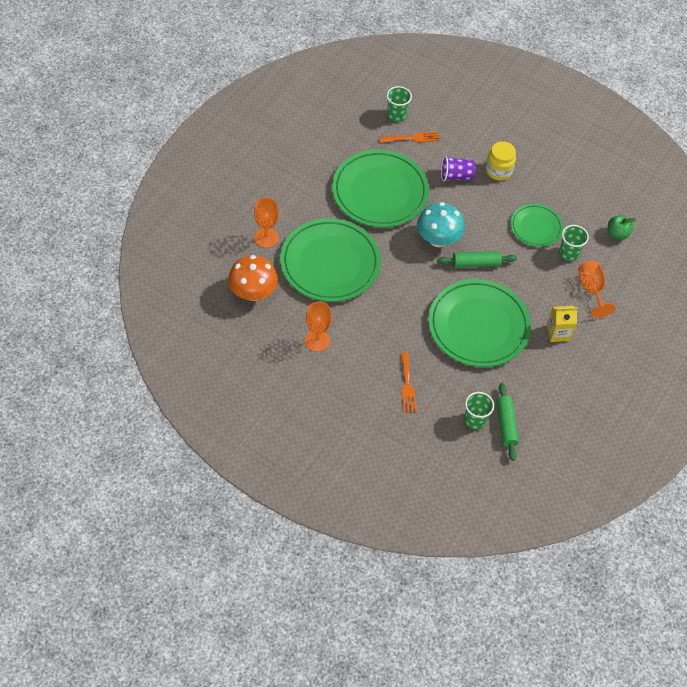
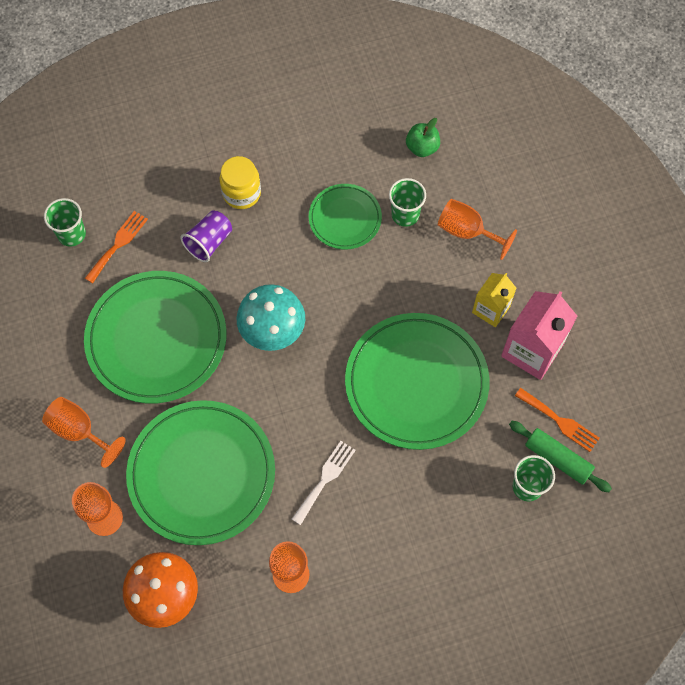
camera: 45 degrees left, 10 degrees up
orange fork [401,352,417,413] -> orange fork moved to [515,388,600,452]
green rolling pin [437,251,517,268] -> none
none -> orange goblet [42,397,125,468]
none -> white fork [292,441,356,525]
none -> pink carton [501,291,577,380]

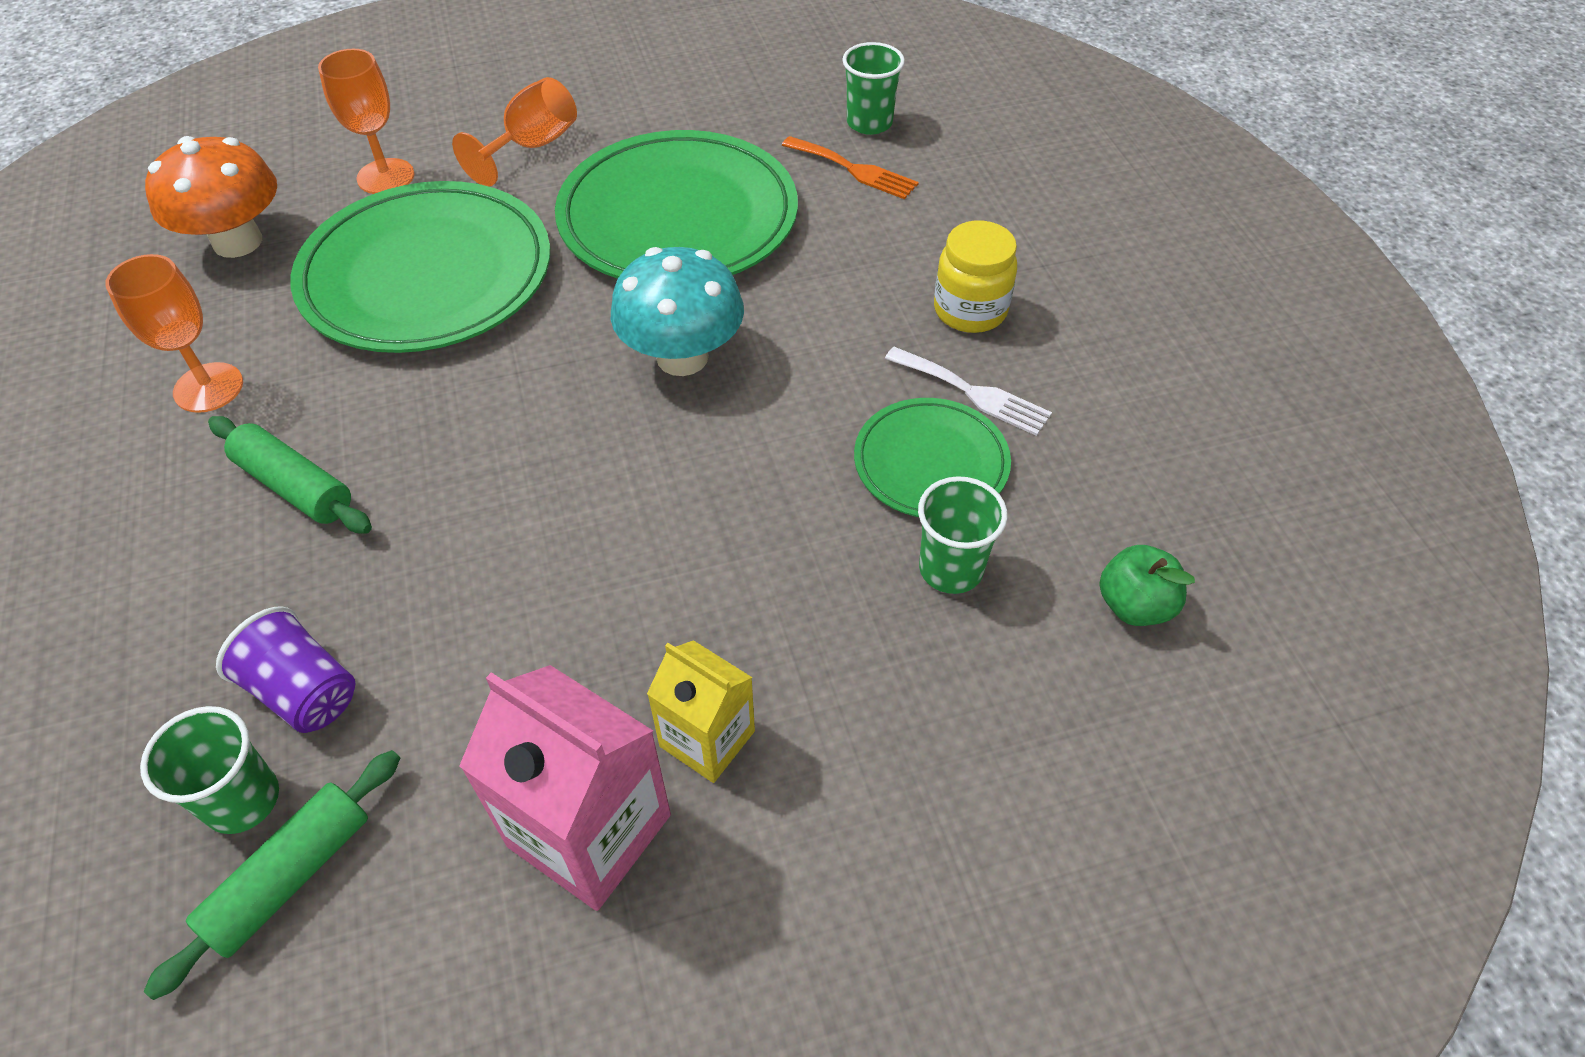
camera: 90 degrees right, 15 degrees down
purple cup [180,210,232,262] -> purple cup moved to [216,606,355,733]
white fork [292,441,356,525] -> white fork moved to [885,347,1052,436]
green plate [345,313,489,450] -> none
orange goblet [438,199,517,260] -> none
orange fork [515,388,600,452] -> none
none -> green rolling pin [208,416,372,534]

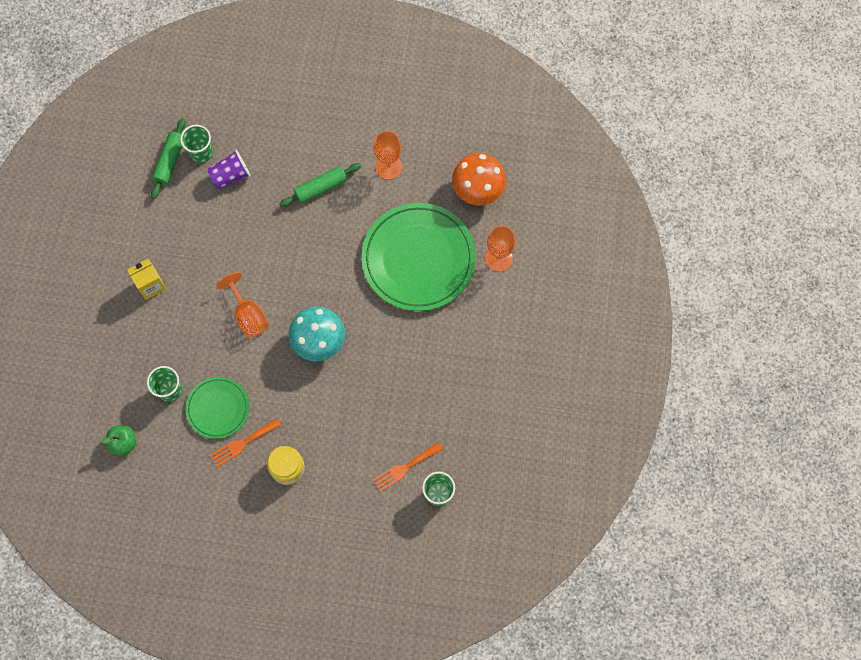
camera: 115 degrees right, 20 degrees up
green rolling pin [144,750,400,1000] -> green rolling pin turned 45 degrees clockwise [151,118,186,199]
orange goblet [452,77,577,187] -> orange goblet moved to [216,272,269,338]
pink carton [459,665,671,911] -> none
green plate [555,130,798,279] -> none
white fork [885,347,1052,436] -> orange fork [210,418,281,467]

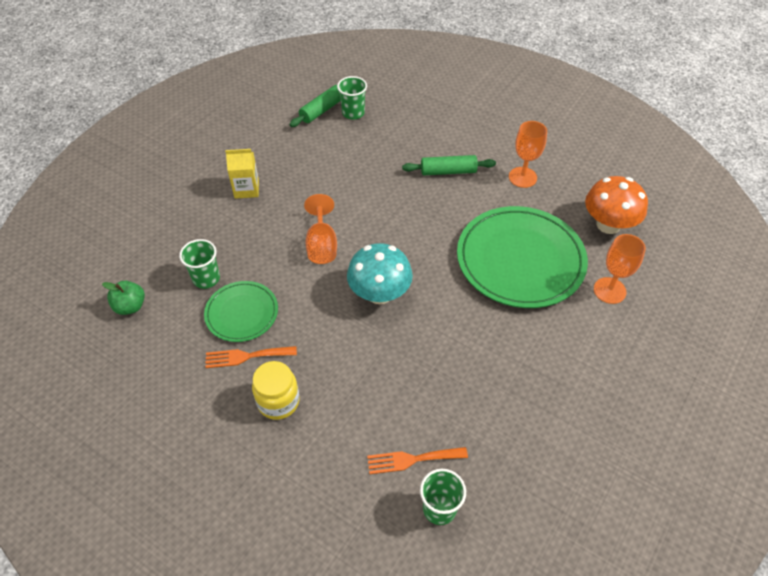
camera: 25 degrees right, 20 degrees down
purple cup [208,150,251,189] -> none

